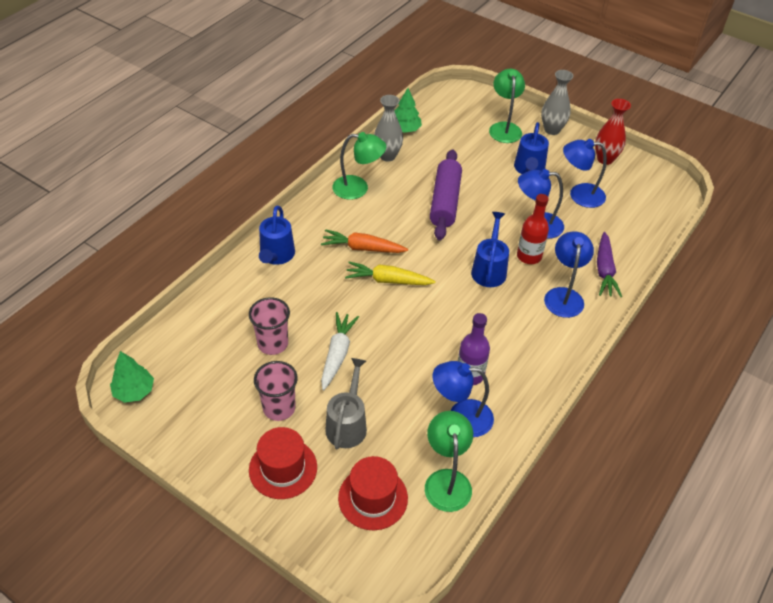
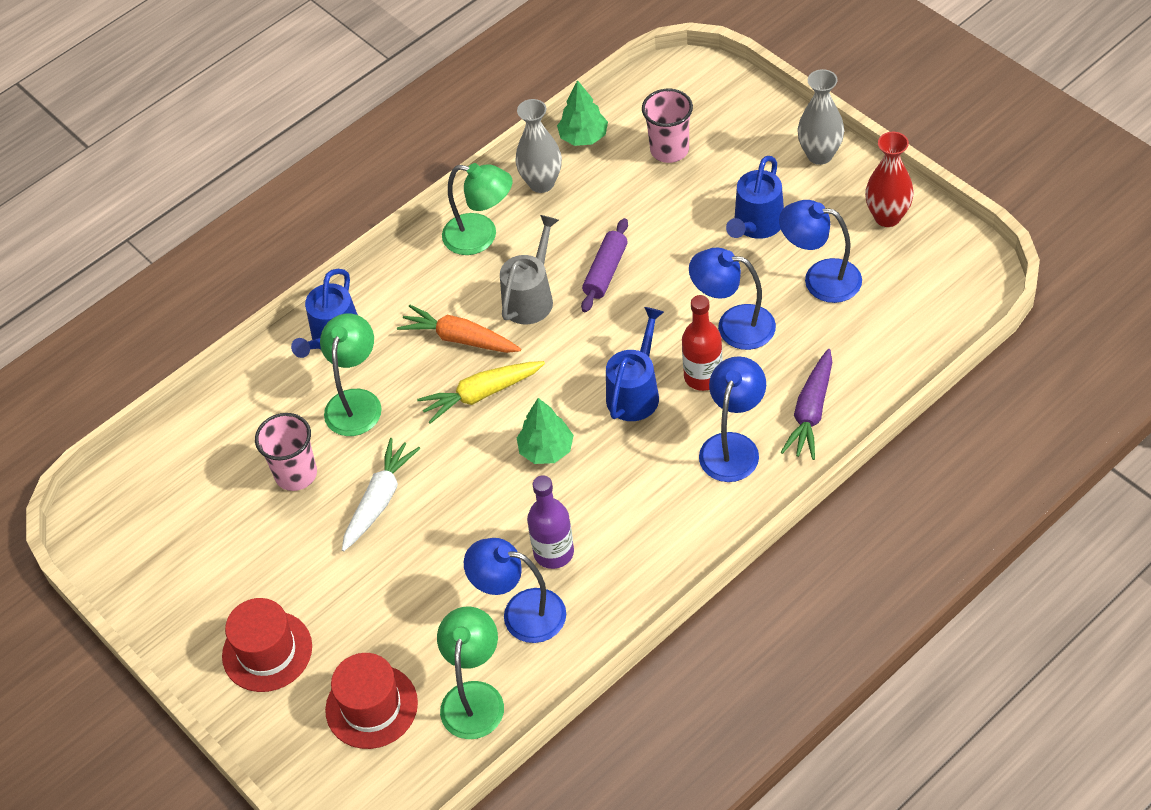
camera: 20 degrees right, 5 degrees up
green tree [110,351,154,403] -> green tree moved to [517,398,574,464]
pink cup [254,361,298,421] -> pink cup moved to [642,89,693,163]
grey watering can [325,358,367,449] -> grey watering can moved to [500,215,559,324]
yellow carrot [345,262,436,285] -> yellow carrot turned 45 degrees counterclockwise [417,361,545,424]
purple rolling pin [430,149,462,240] -> purple rolling pin [581,218,628,312], size x0.61
green lamp [489,69,525,143] -> green lamp moved to [320,313,382,436]

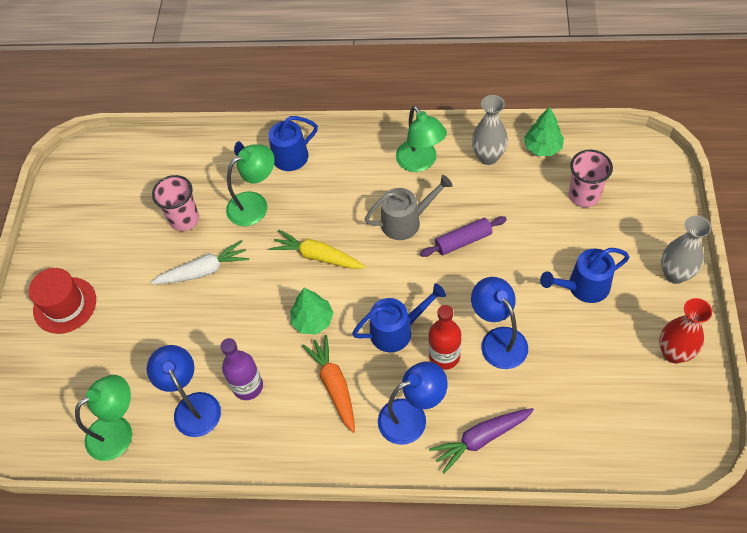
camera: 45 degrees right, 5 degrees up
red hat [325,653,418,749] -> none
orange carrot [397,305,521,353] -> orange carrot moved to [302,335,355,433]
blue lamp [779,200,862,303] -> none

